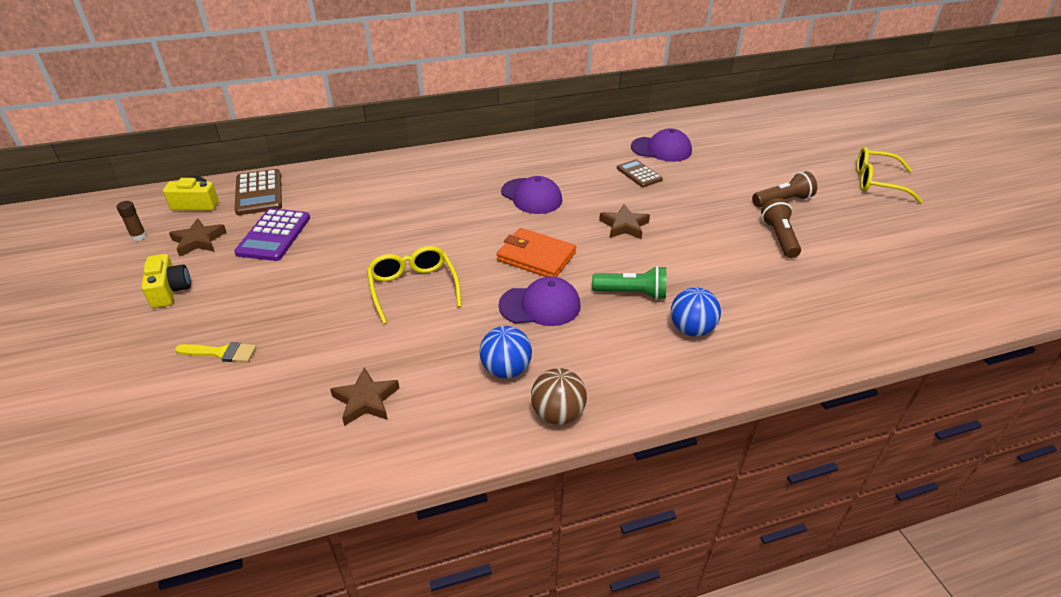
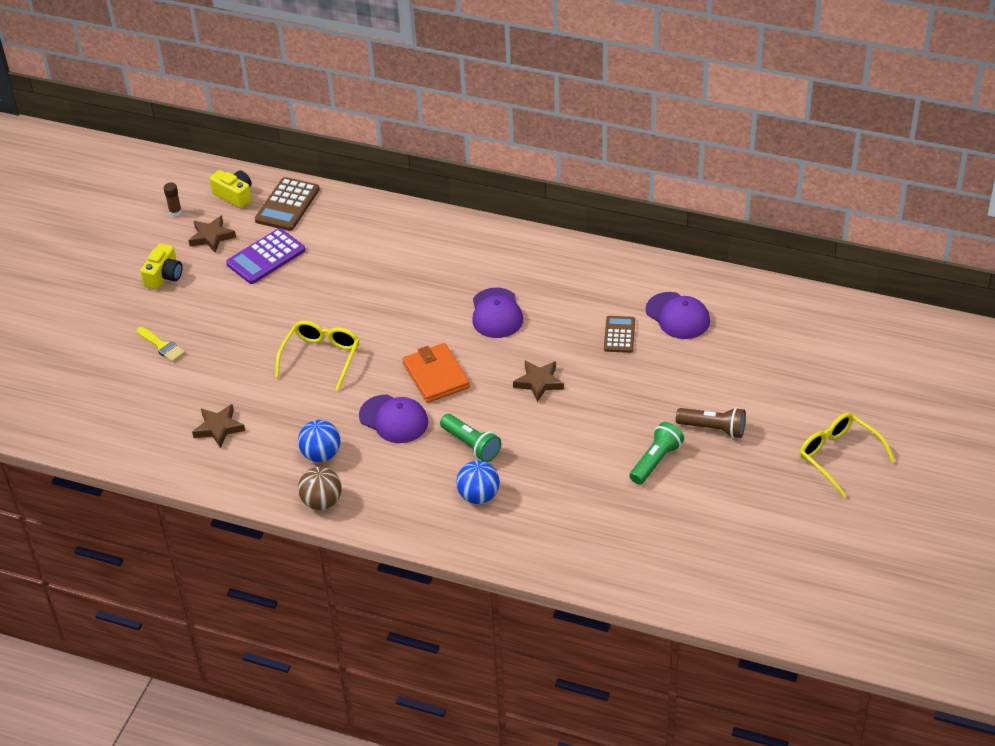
camera: 40 degrees right, 5 degrees up
brown flashlight [761,198,801,258] -> green flashlight [630,422,684,485]

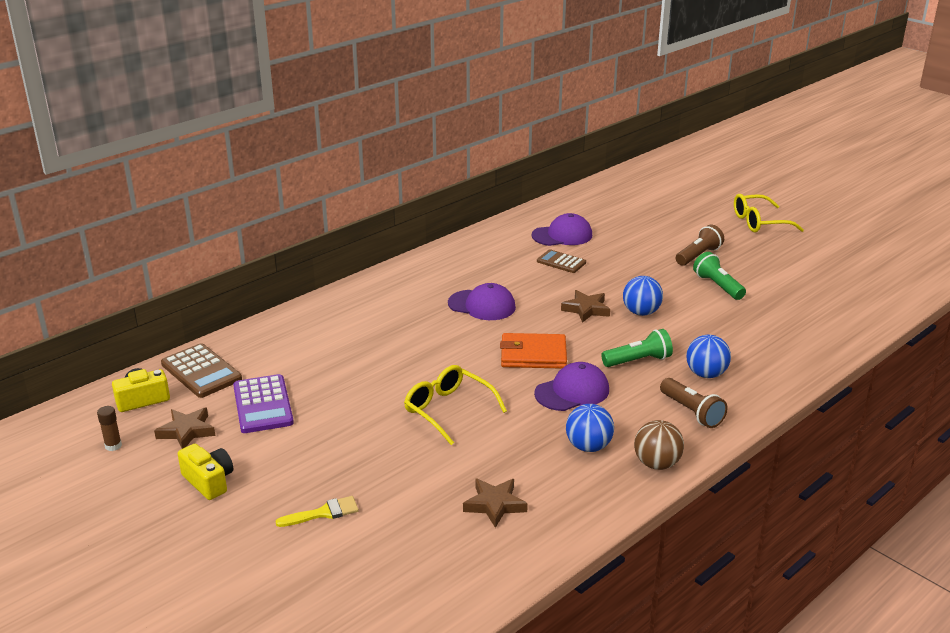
camera: 65 degrees left, 15 degrees down
none -> blue ball [623,276,663,316]
none -> brown flashlight [660,378,728,428]

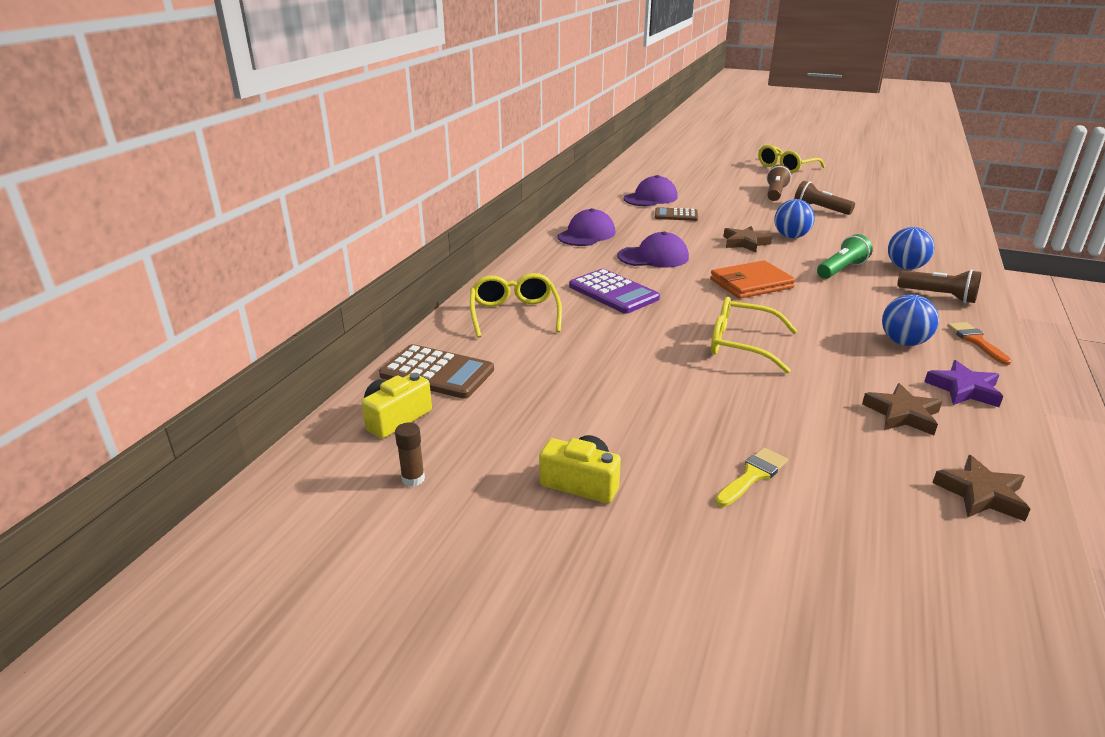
camera: 25 degrees left, 0 degrees up
brown star [154,407,215,449] -> brown star moved to [932,455,1030,521]
purple calculator [233,374,294,433] -> purple calculator moved to [569,269,660,314]
purple cap [534,362,609,411] -> purple cap moved to [558,208,616,246]
brown ball [634,420,684,470] -> orange brush [947,322,1012,365]
green flashlight [693,252,746,300] -> brown flashlight [794,181,855,215]
none -> yellow glasses [470,273,562,338]
none -> purple star [924,360,1003,407]

